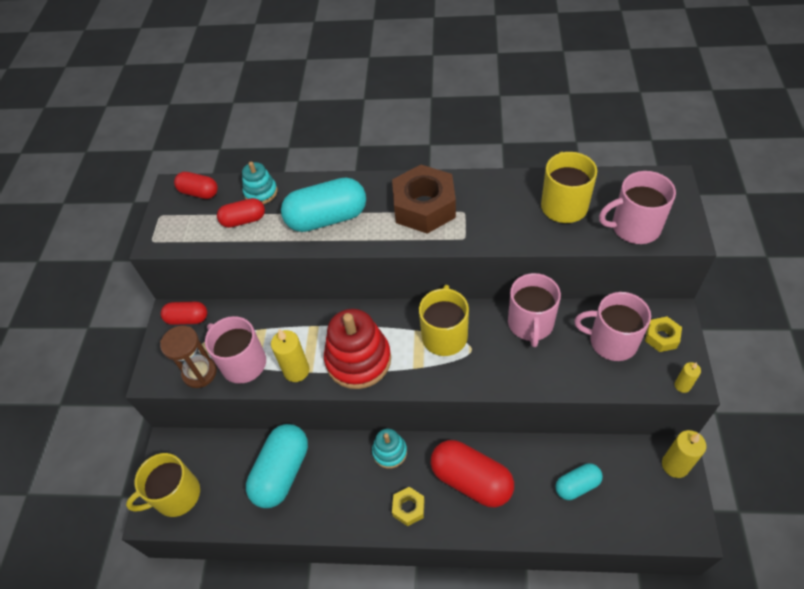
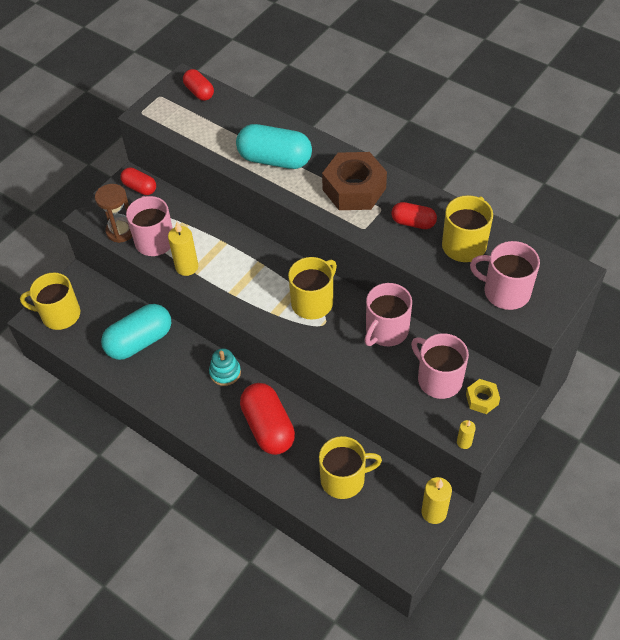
camera: 30 degrees right, 0 degrees up
red capsule [217,198,265,228] -> red capsule moved to [391,202,437,229]
turquoise stacking toy [242,162,277,204] -> none
red stacking toy [324,309,391,389] -> none
yellow nut [392,487,425,526] -> none
turquoise capsule [555,463,603,500] -> yellow mug [319,436,382,499]

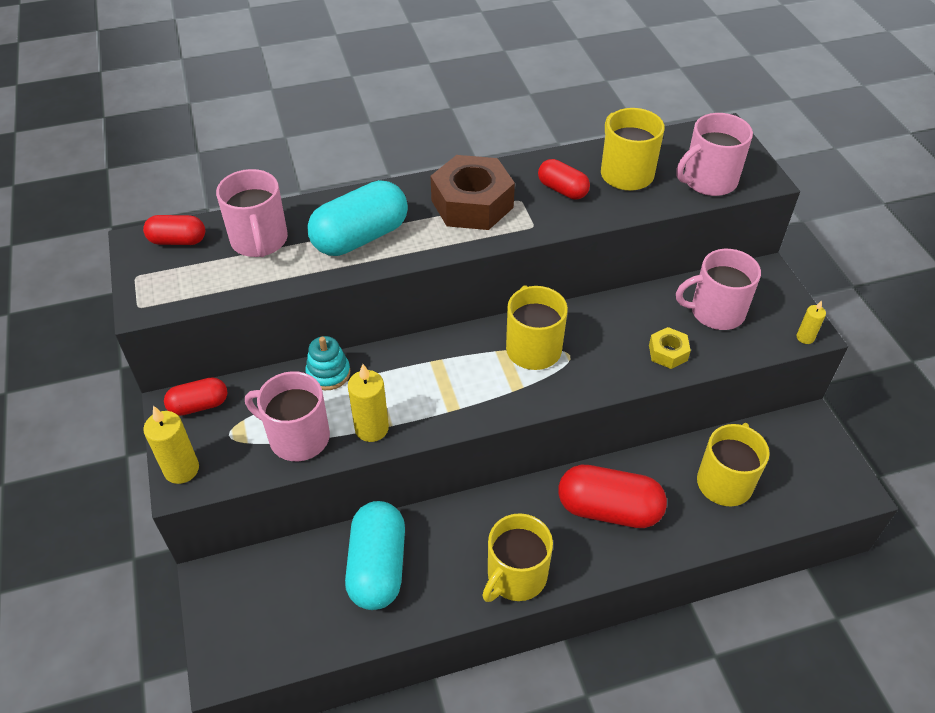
camera: 55 degrees left, 5 degrees down
yellow mug [20,273,80,330] -> yellow mug moved to [482,513,553,602]
brown hourglass [95,184,132,243] -> none
turquoise stacking toy [209,348,241,386] -> turquoise stacking toy moved to [305,336,350,390]
pink mug [364,283,412,346] -> pink mug moved to [216,169,288,257]
red capsule [391,202,437,229] -> red capsule turned 75 degrees clockwise [538,159,590,200]
yellow candle [421,477,452,524] -> yellow candle moved to [143,406,199,484]
yellow nut [466,379,500,414] -> yellow nut moved to [649,327,691,369]

